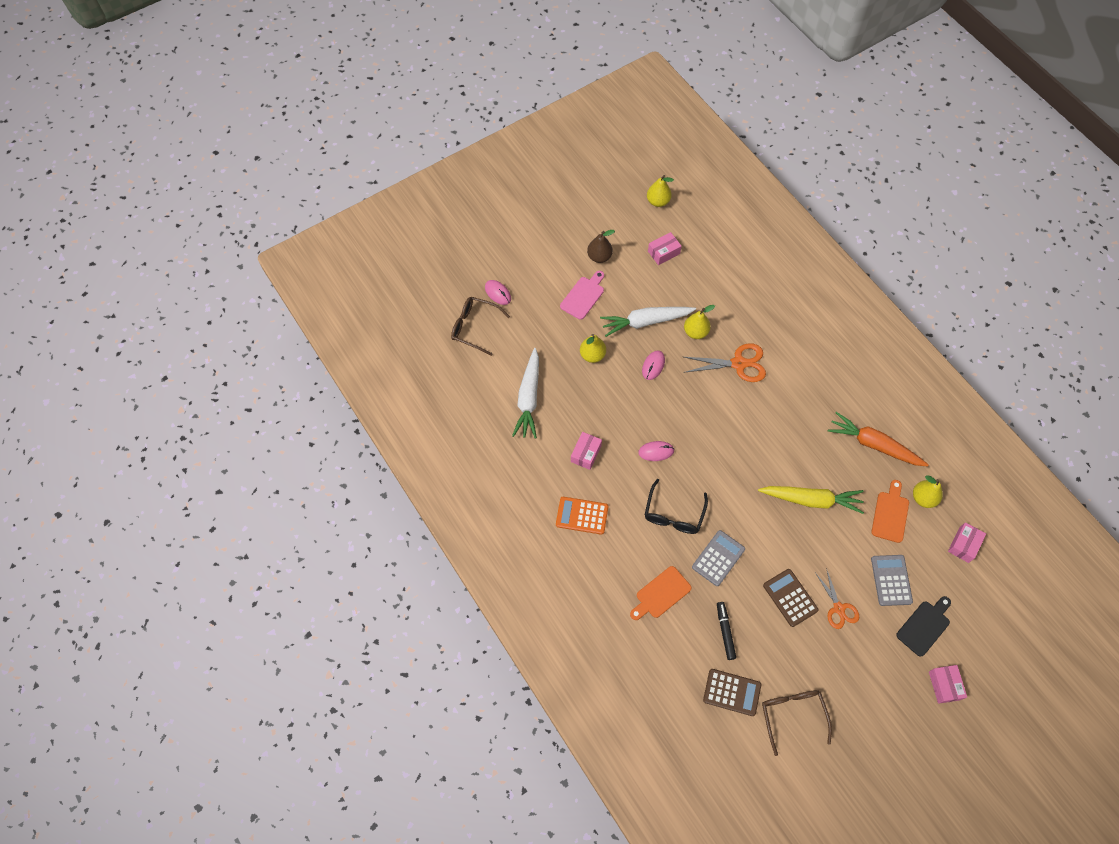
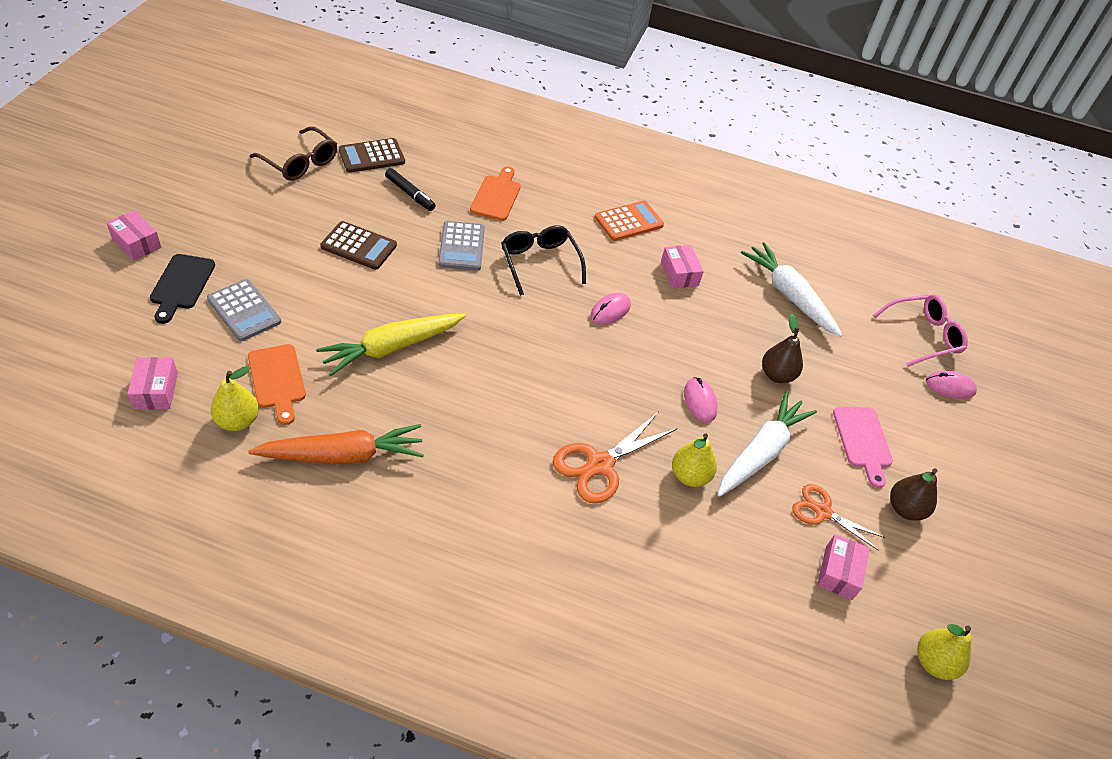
camera: 135 degrees right, 15 degrees down
brown glasses [451,297,510,356] -> pink glasses [873,294,968,367]
yellow pear [580,334,606,363] -> brown pear [762,314,803,383]
orange scissors [816,568,859,629] -> orange scissors moved to [792,484,885,551]

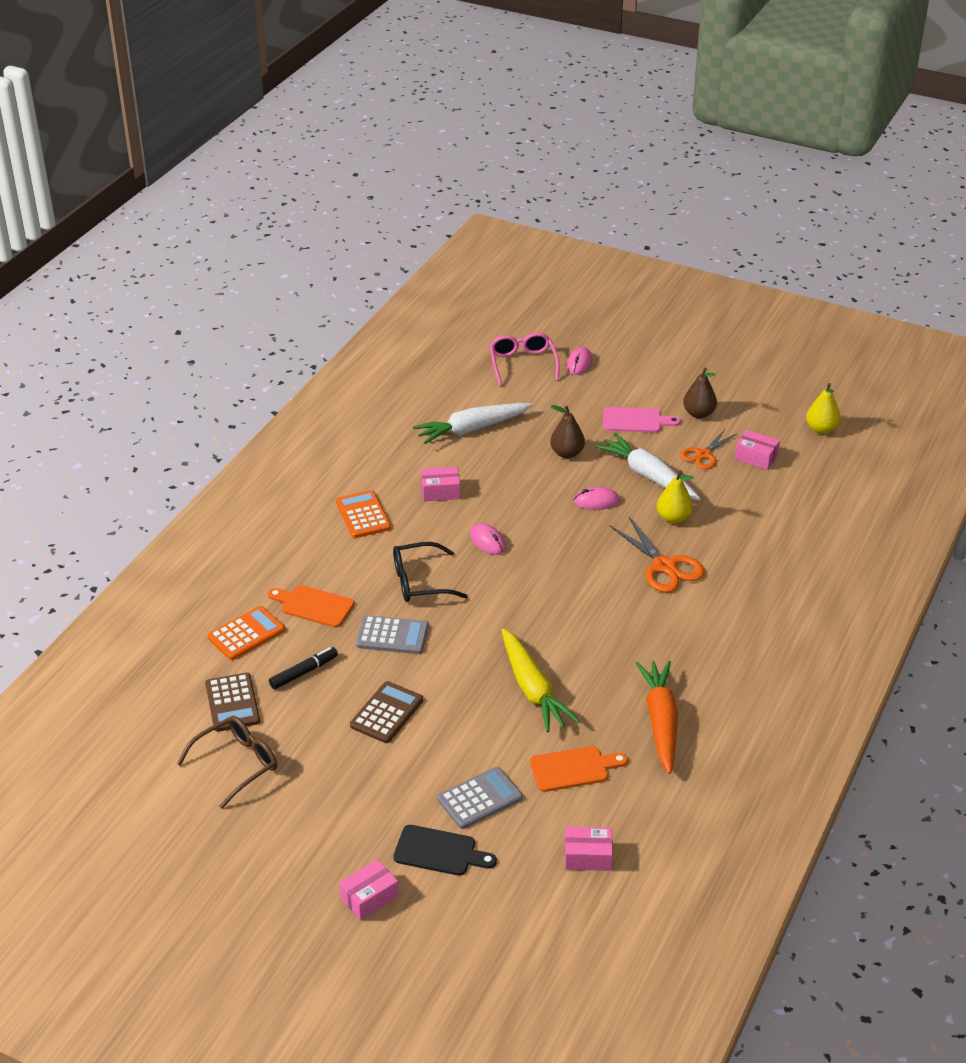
camera: 75 degrees left, 10 degrees down
yellow pear [211,366,259,431] -> none
none -> orange calculator [207,606,285,660]

